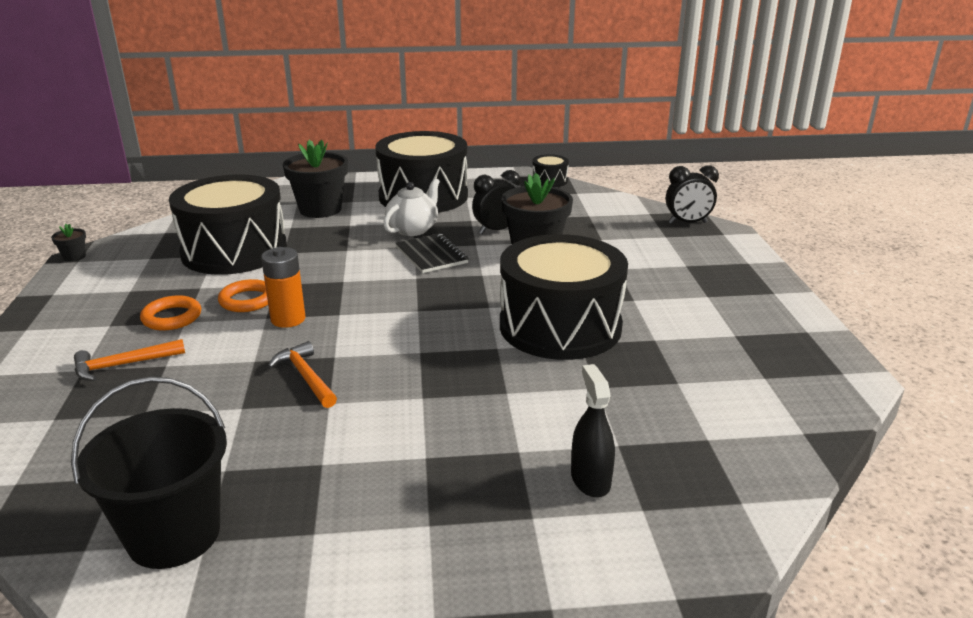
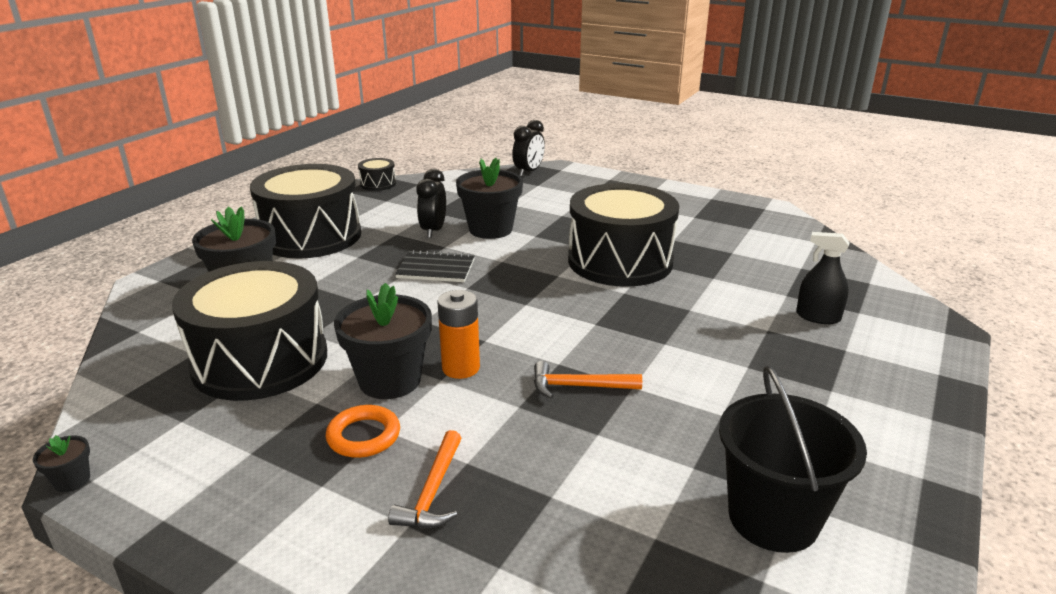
camera: 55 degrees left, 0 degrees up
orange ring [218,279,268,312] -> black flower pot [334,283,432,399]
white teapot [383,178,440,236] -> none

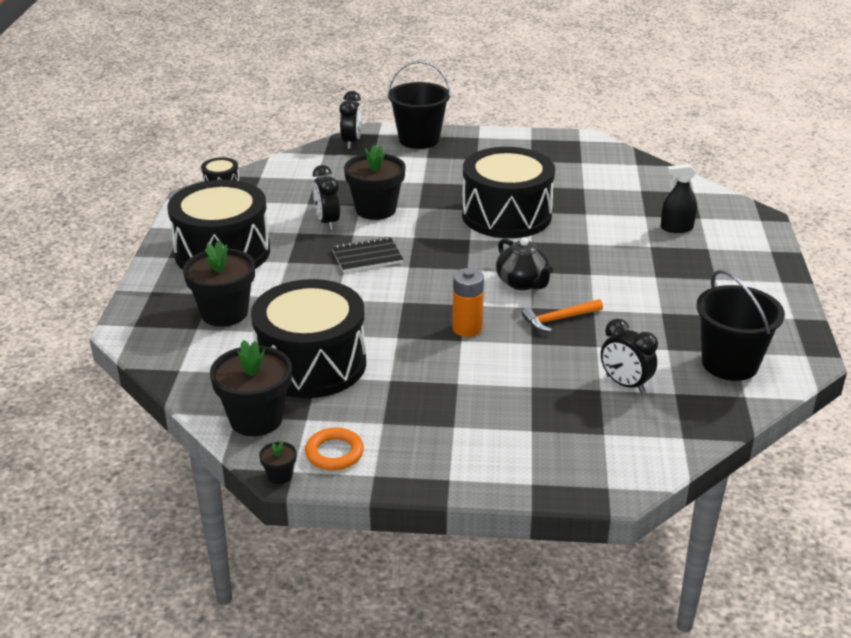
camera: 25 degrees left, 5 degrees up
orange ring [326,405,400,458] -> orange ring moved to [305,427,364,470]
black flower pot [334,283,432,399] -> black flower pot moved to [210,340,292,436]
orange hammer [388,430,461,528] -> none
none -> black bucket [387,61,451,149]
none -> black teapot [496,237,553,290]
none -> black clock [601,318,658,394]

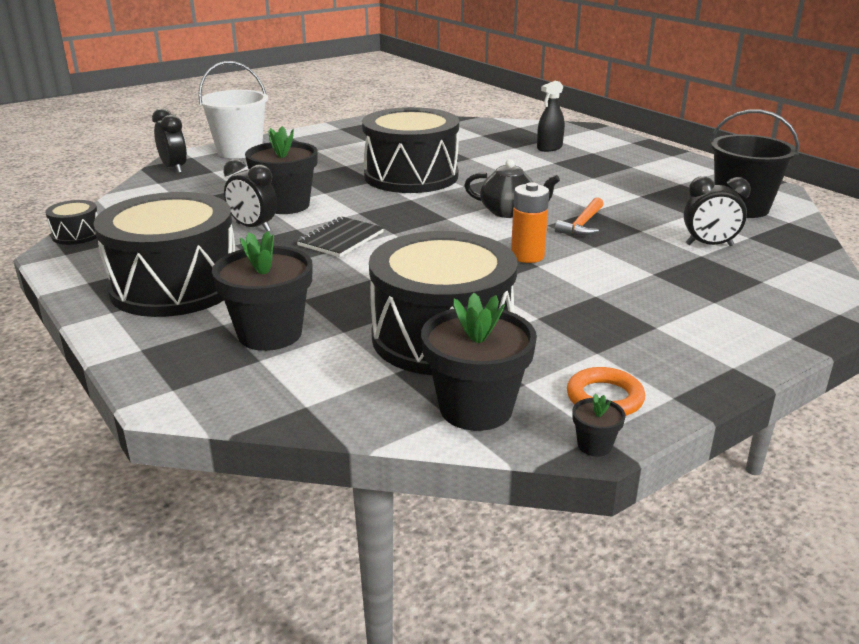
camera: 40 degrees left, 5 degrees down
black bucket [387,61,451,149] -> white bucket [198,61,268,158]

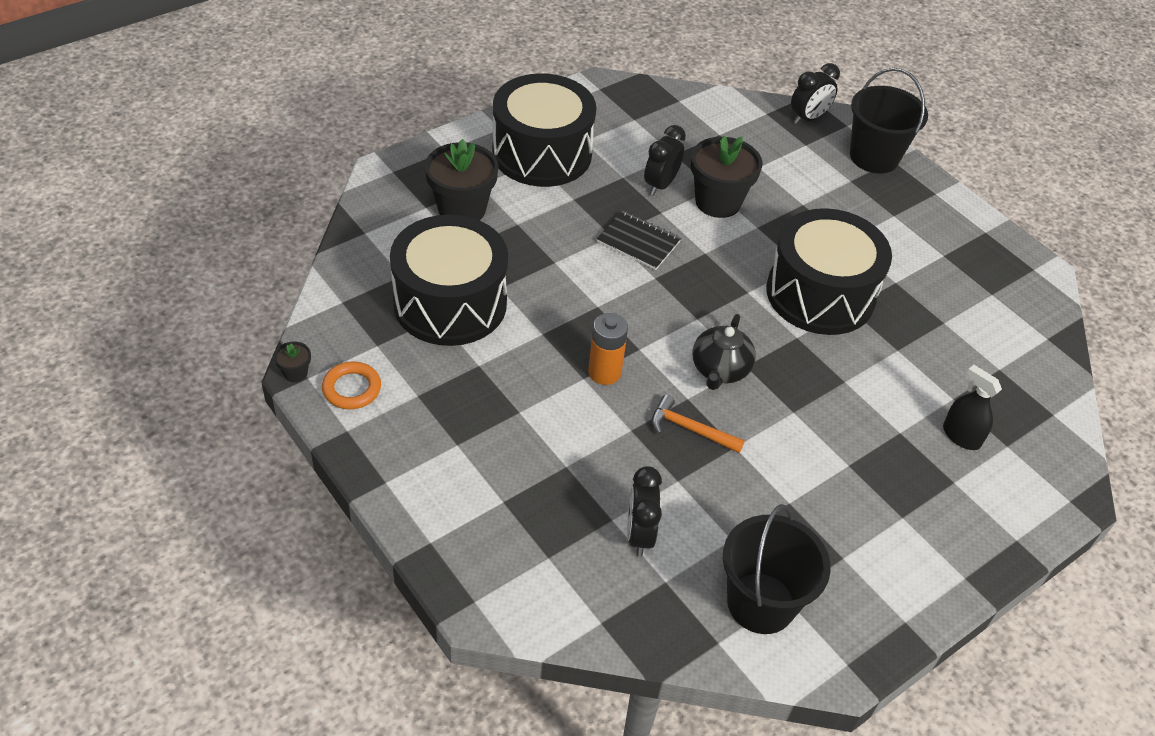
camera: 85 degrees right, 20 degrees up
black drum [45,200,98,245] -> none
white bucket [198,61,268,158] -> black bucket [850,68,928,173]
black flower pot [421,292,537,431] -> none

